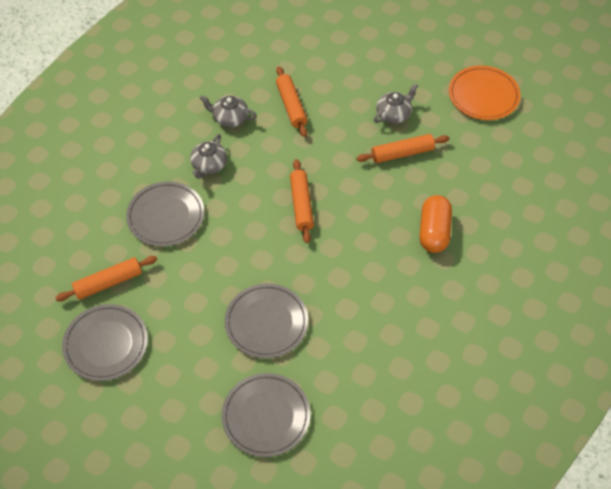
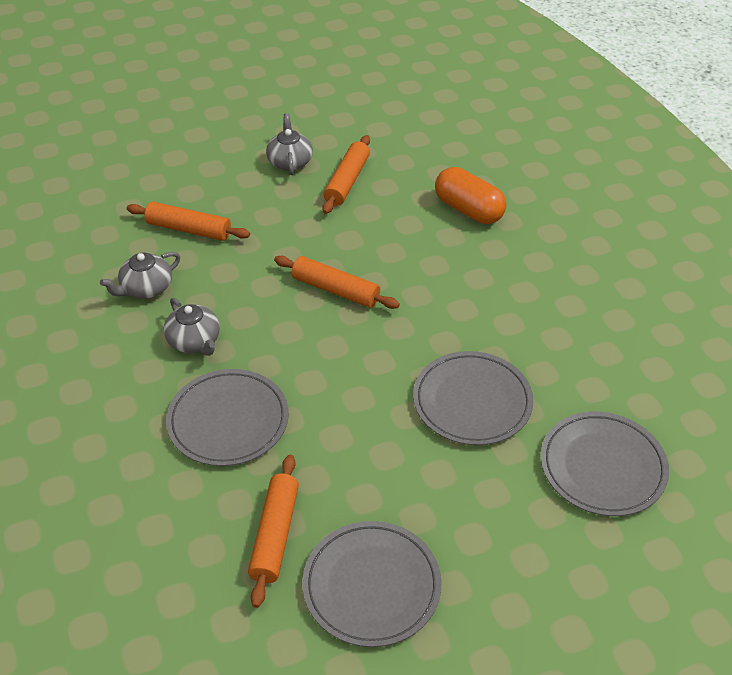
camera: 55 degrees left, 10 degrees down
orange plate [449,66,521,120] -> none

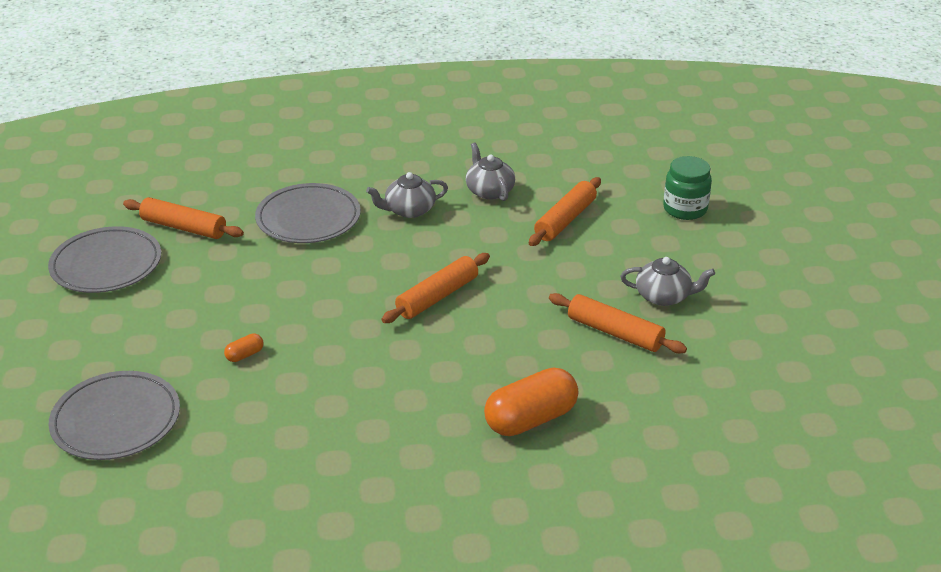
camera: 105 degrees right, 10 degrees down
grey plate [413,351,533,445] -> orange capsule [224,333,264,362]
none -> green jar [663,156,712,220]

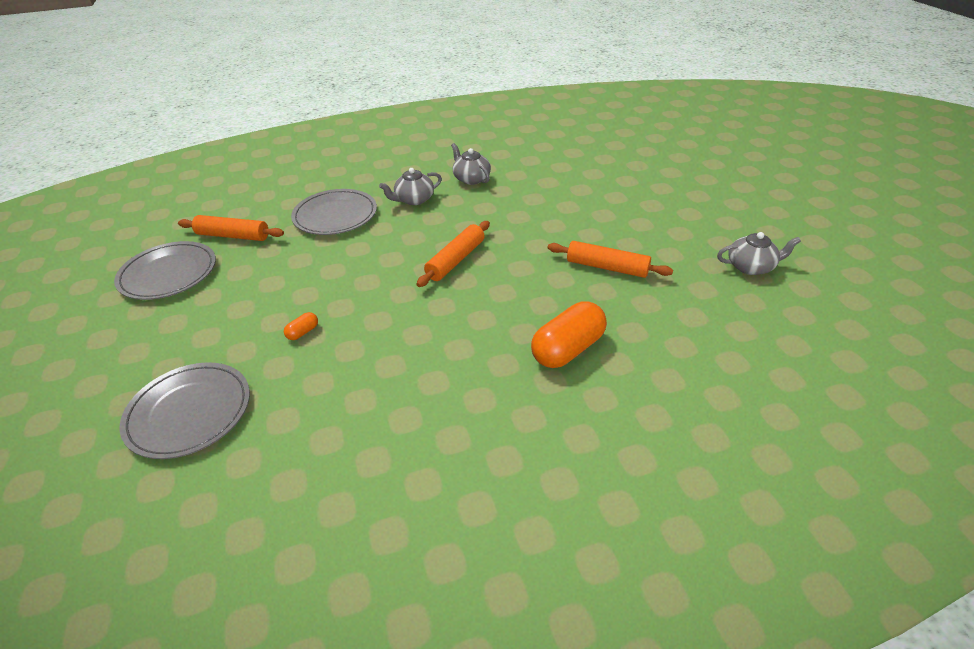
camera: 10 degrees left, 5 degrees up
orange rolling pin [529,177,601,246] -> none
grey teapot [621,257,715,306] -> grey teapot moved to [717,232,801,275]
green jar [663,156,712,220] -> none

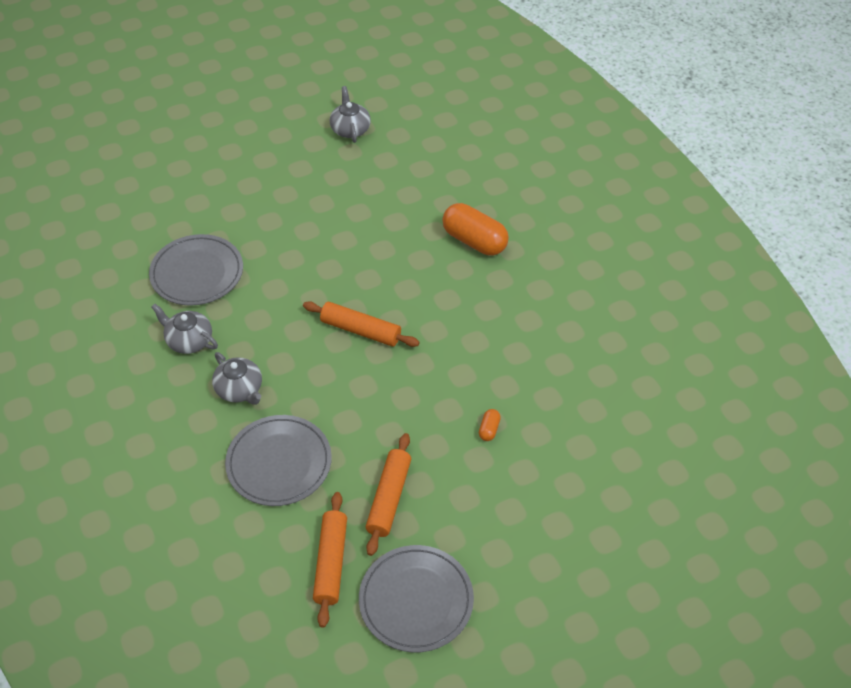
camera: 100 degrees left, 10 degrees up
grey plate [120,362,250,459] -> grey plate moved to [149,234,243,306]
orange capsule [284,312,318,340] -> orange capsule turned 75 degrees clockwise [479,409,501,441]
grey teapot [451,143,491,185] -> grey teapot turned 75 degrees clockwise [151,304,218,354]
orange rolling pin [548,241,673,278] -> orange rolling pin moved to [366,433,411,556]

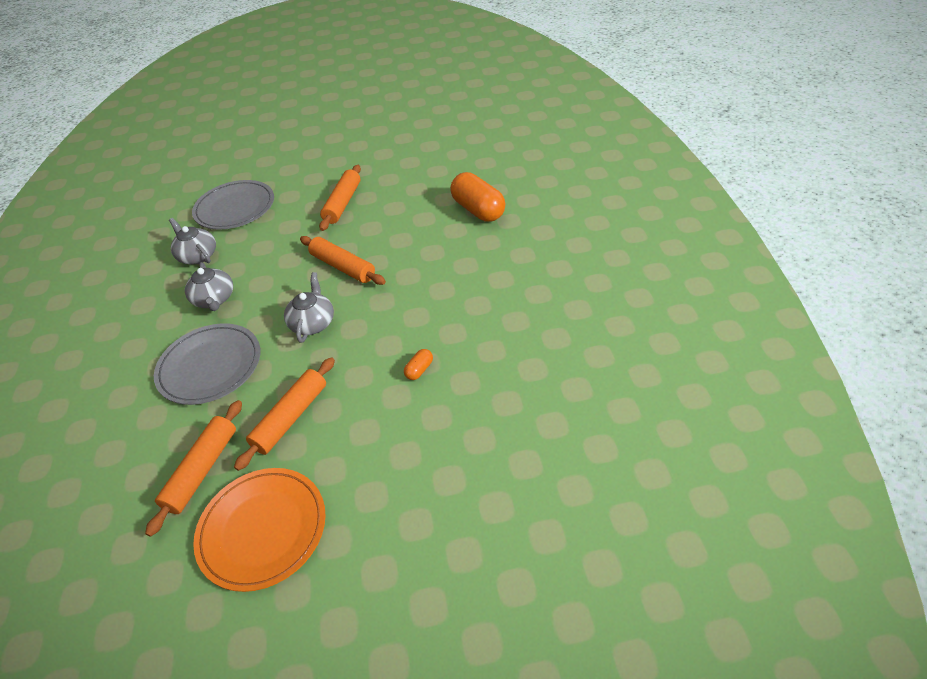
camera: 20 degrees right, 5 degrees down
grey teapot [330,86,371,143] -> grey teapot moved to [284,272,334,343]
grey plate [359,545,474,652] -> orange plate [193,468,326,592]
none -> orange rolling pin [319,165,361,231]

